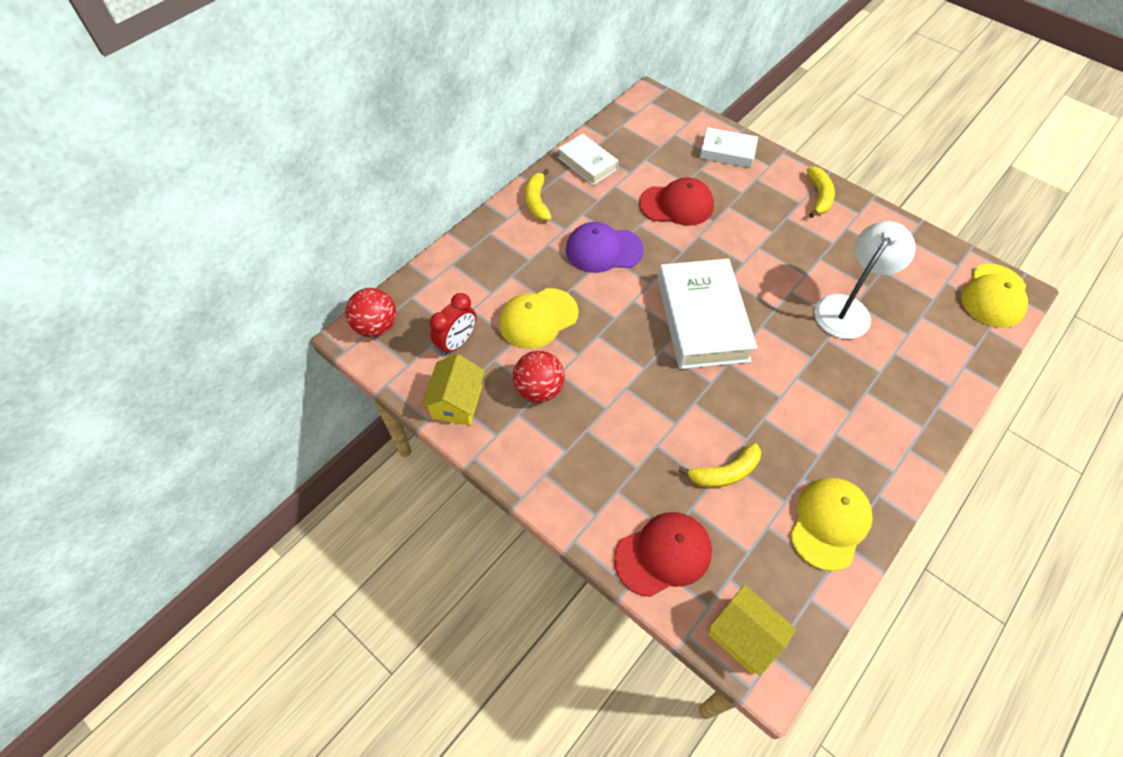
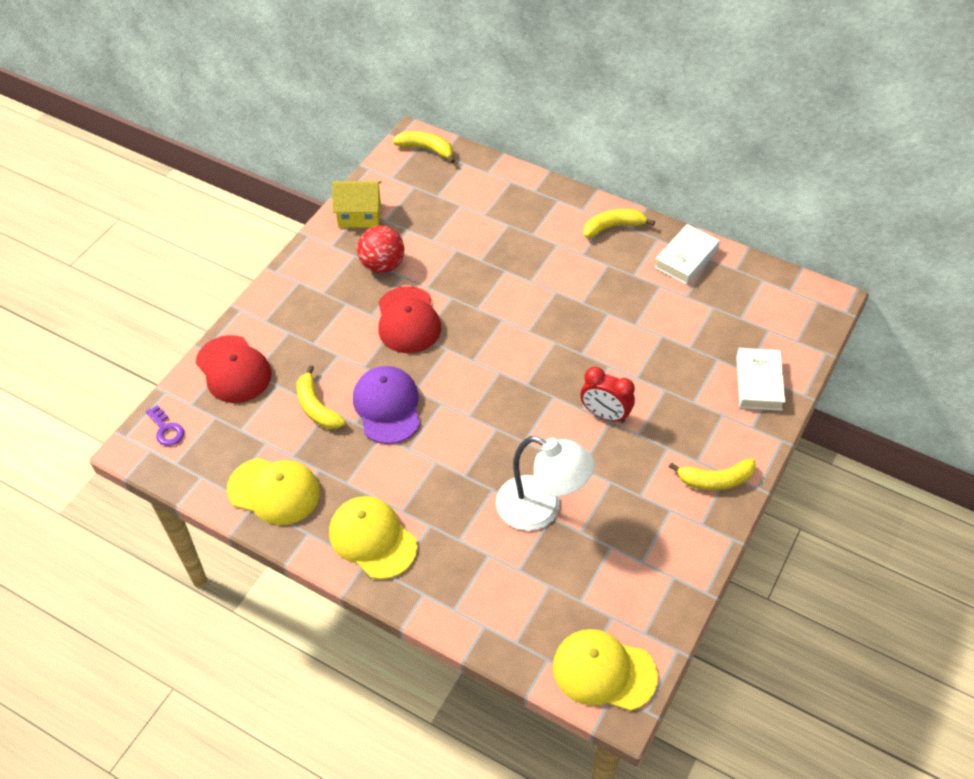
camera: 80 degrees right, 5 degrees down
red ball [345,288,396,337] -> yellow banana [393,131,455,163]
red clock [430,293,476,356] -> red clock moved to [580,367,635,423]
yellow cap [499,288,579,349] -> yellow cap moved to [329,496,417,579]
purple cap [566,222,644,273] -> purple cap moved to [353,366,420,444]
red cap [639,177,714,226] -> red cap moved to [378,286,441,353]
white book [658,259,757,369] -> none
yellow house [708,585,796,676] -> purple key [146,405,184,446]

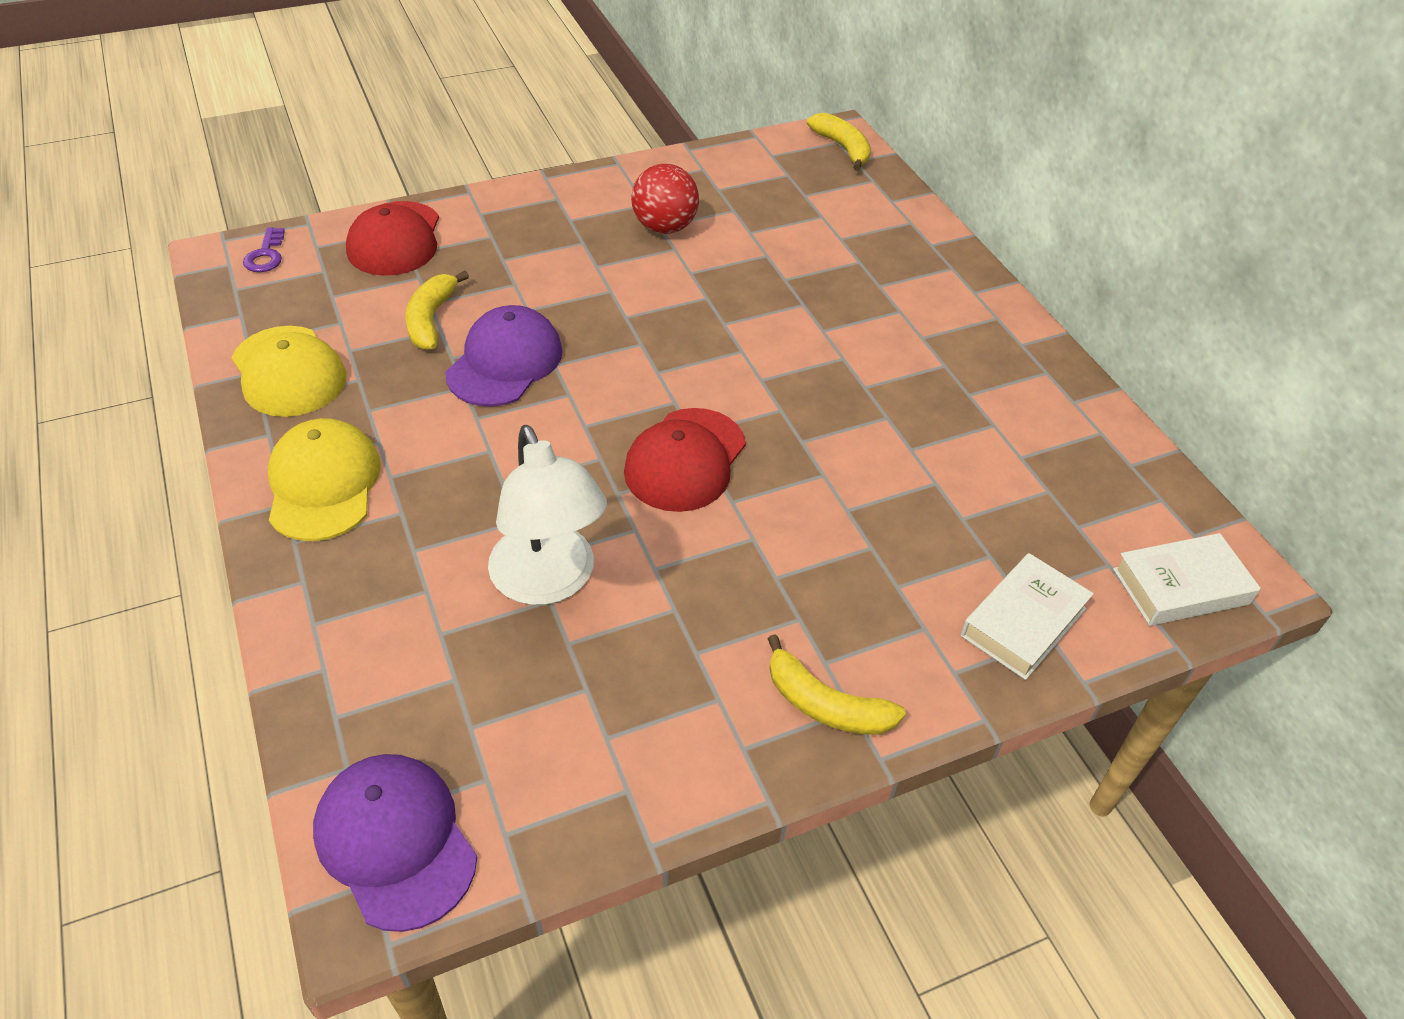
camera: 35 degrees right, 5 degrees down
yellow house [332,181,382,227] -> none
red cap [378,286,441,353] -> red cap moved to [624,408,746,512]
yellow cap [553,629,658,711] -> purple cap [313,754,477,932]
red clock [580,367,635,423] -> none
yellow banana [583,209,655,238] -> none
white book [654,224,720,285] -> white book moved to [1113,533,1261,626]

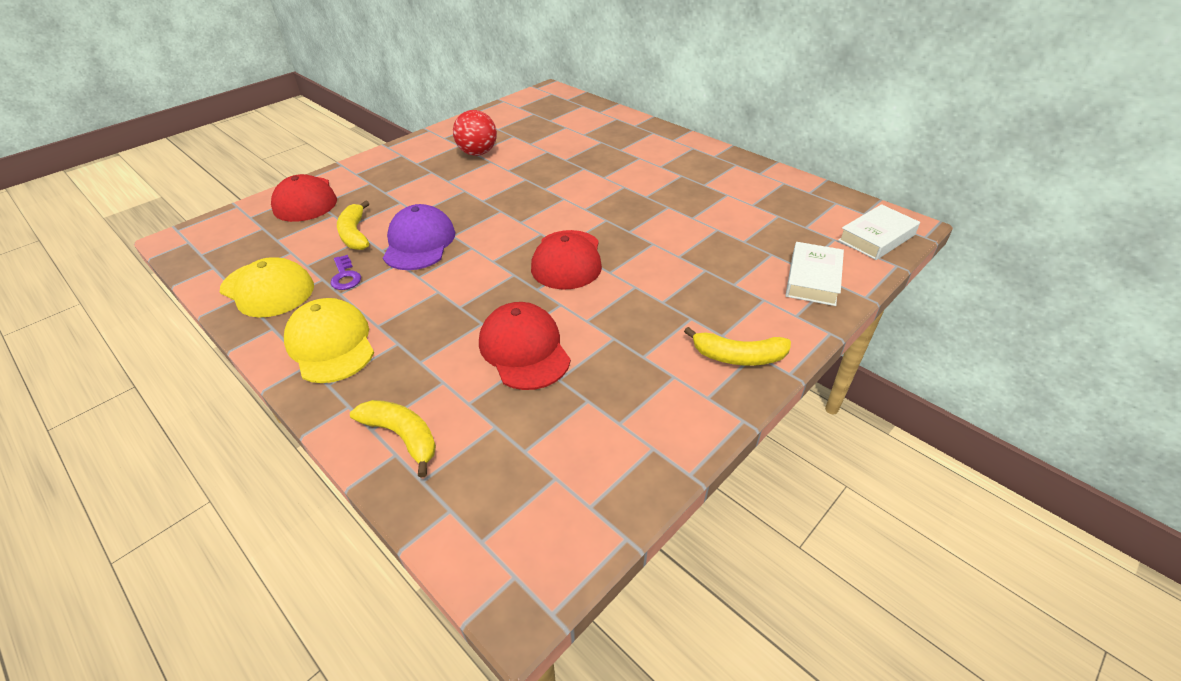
camera: 20 degrees left, 5 degrees down
purple key [243,227,285,272] -> purple key moved to [330,255,361,290]
purple cap [313,754,477,932] -> none
white lamp [488,425,607,605] -> red cap [479,302,571,390]
yellow banana [807,113,871,171] -> yellow banana moved to [350,400,436,478]

